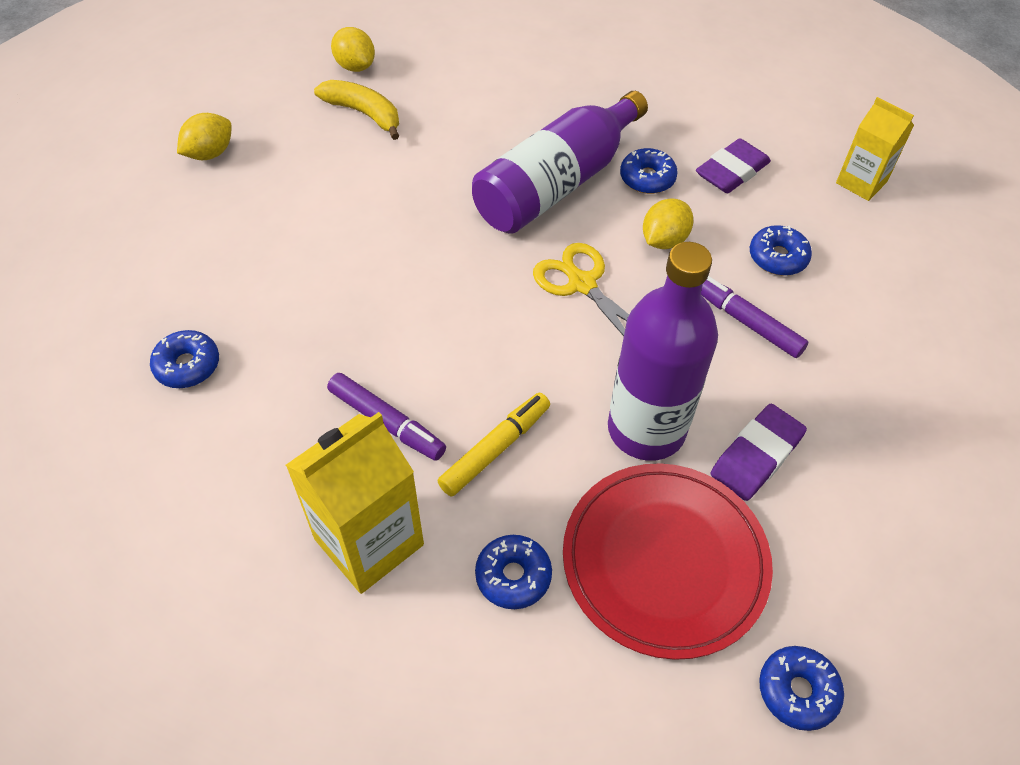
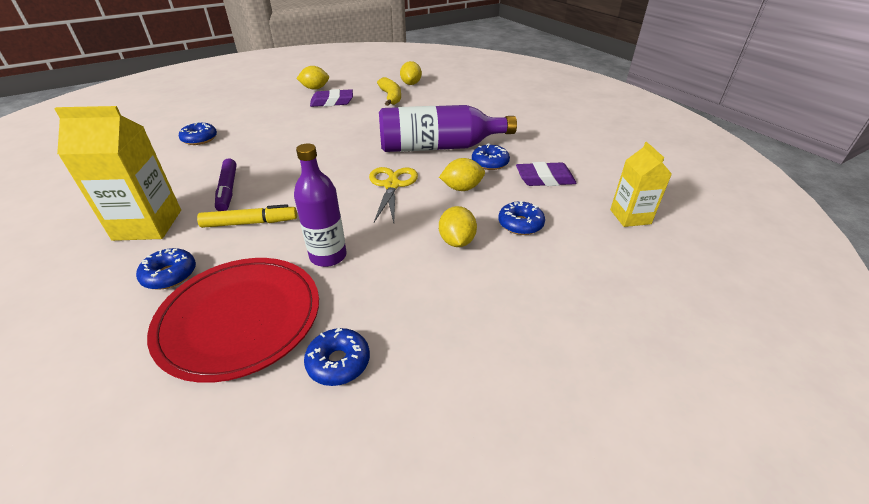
camera: 40 degrees right, 15 degrees down
purple bottle [608,242,718,461] -> purple bottle [294,143,347,267], size x0.65
purple marker [701,276,809,358] -> yellow lemon [439,206,477,247]
purple eraser [711,404,807,501] -> purple eraser moved to [310,89,353,107]
blue donut [759,646,844,731] -> blue donut moved to [304,328,370,386]

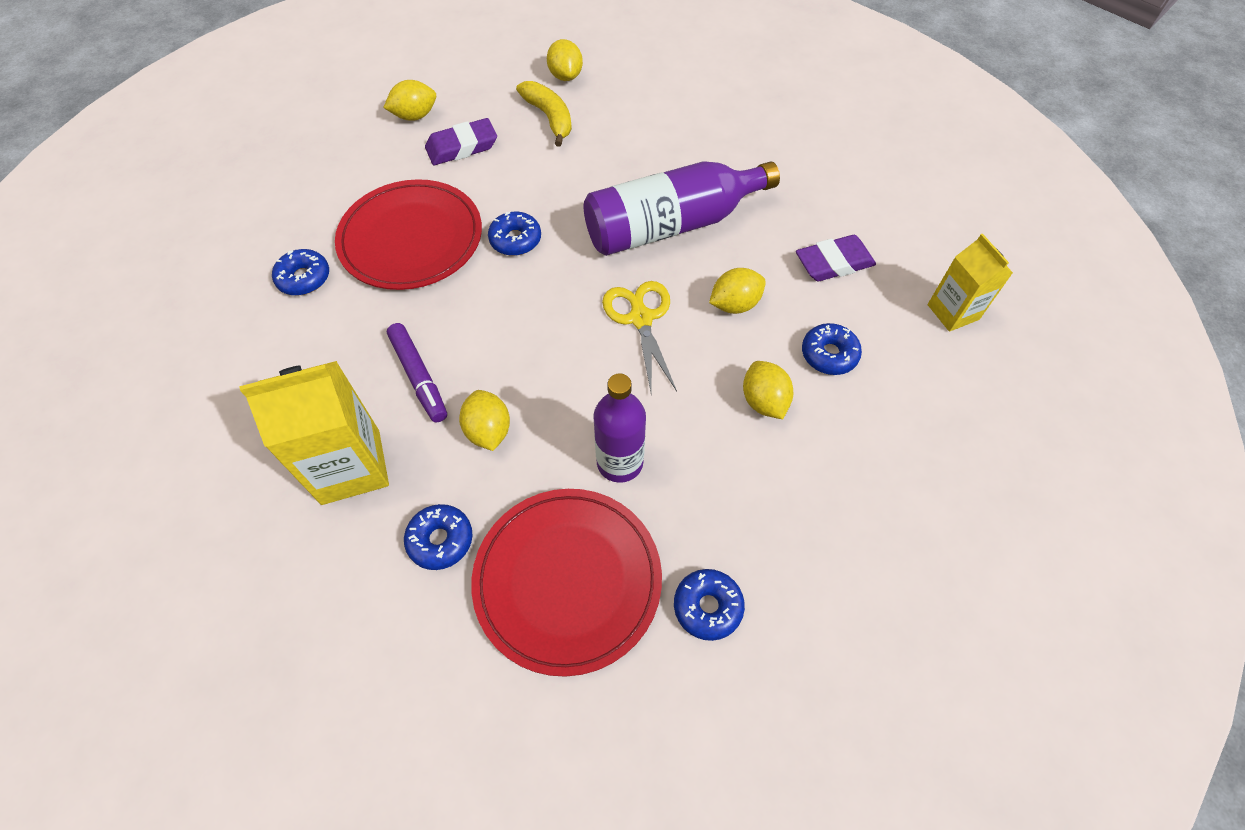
camera: 15 degrees left, 20 degrees up
yellow marker [197,204,297,228] -> yellow lemon [459,390,510,451]
blue donut [472,144,510,170] -> blue donut moved to [488,212,541,256]
none -> red plate [335,179,482,290]

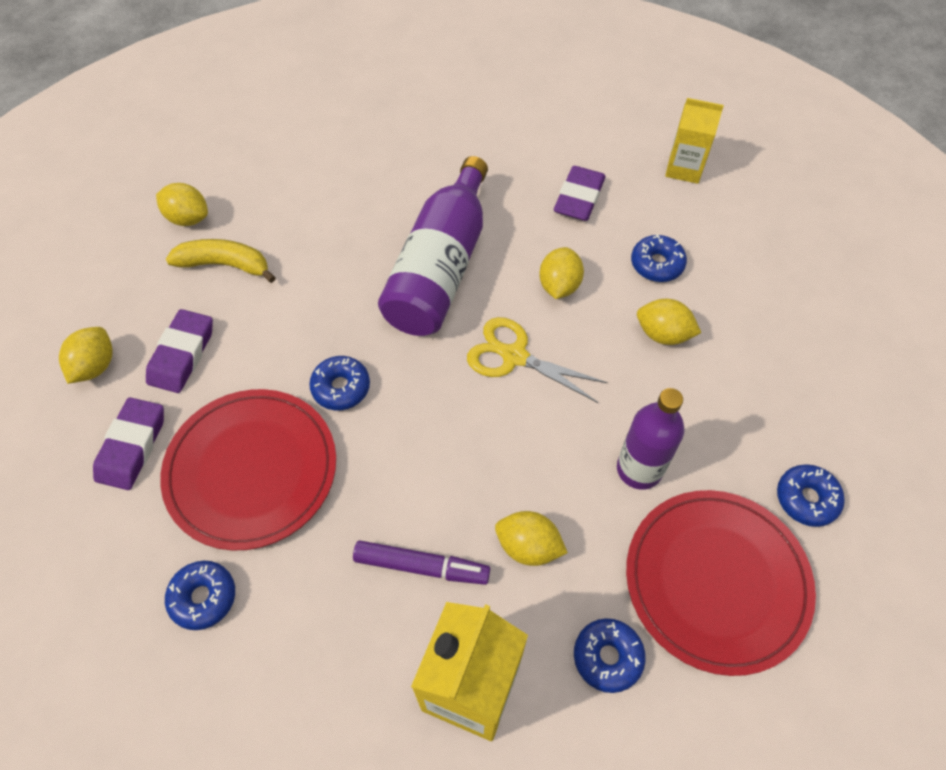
camera: 50 degrees left, 0 degrees up
none -> purple eraser [93,397,164,490]

